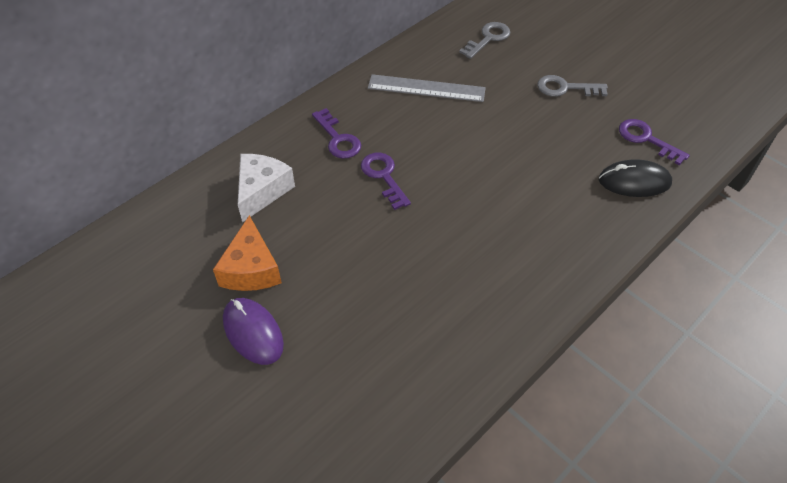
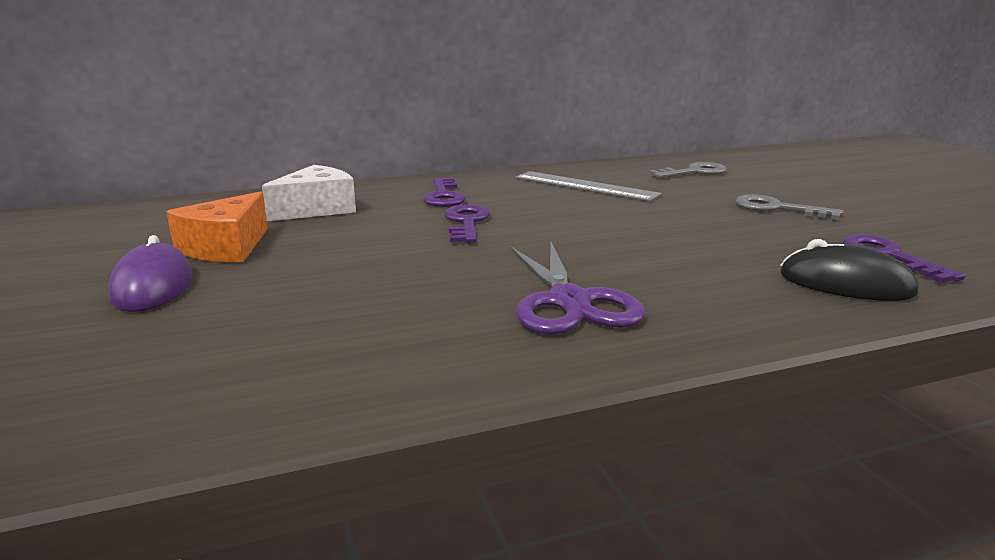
camera: 25 degrees right, 30 degrees down
none -> purple scissors [510,242,646,335]

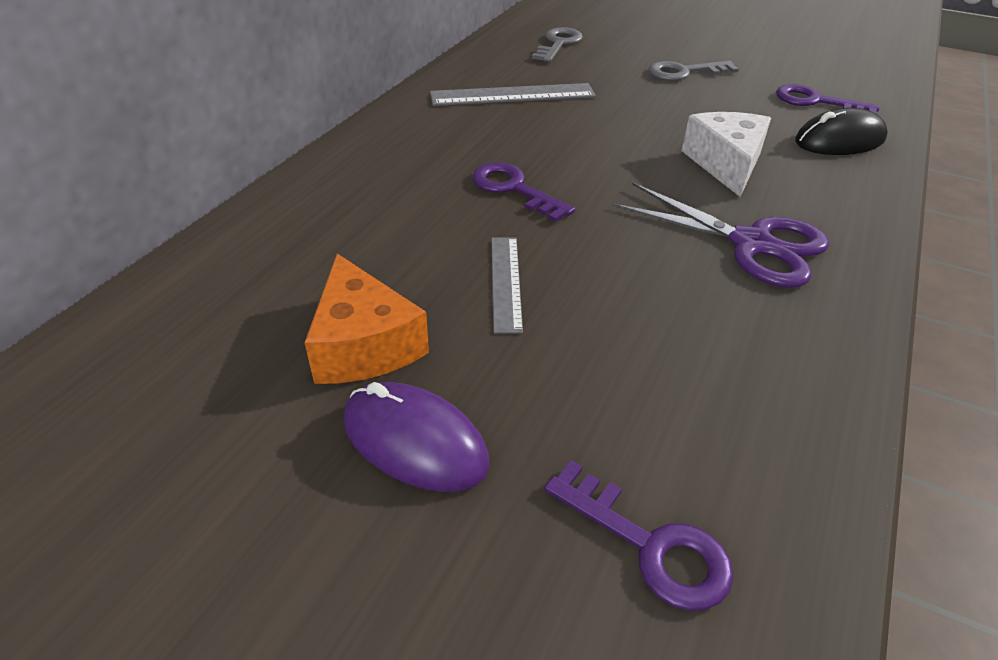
camera: 45 degrees left, 20 degrees up
white cheese [262,165,356,221] -> white cheese moved to [682,112,771,197]
purple key [423,178,466,207] -> purple key moved to [544,460,733,611]
none -> grey ruler [491,237,523,333]

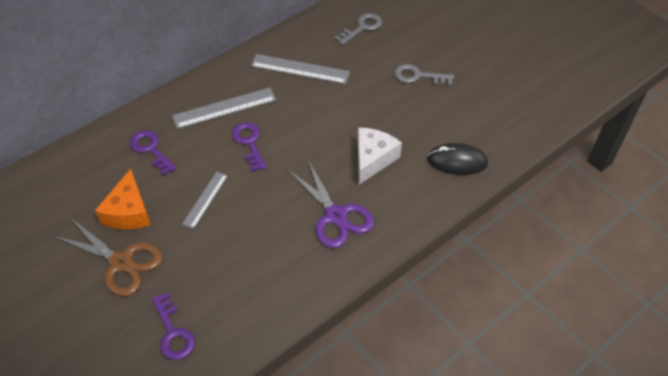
camera: 25 degrees right, 10 degrees up
purple mouse [344,382,490,492] -> brown scissors [53,219,163,296]
purple key [776,84,879,114] -> purple key moved to [130,130,177,175]
none -> grey ruler [172,88,276,129]

